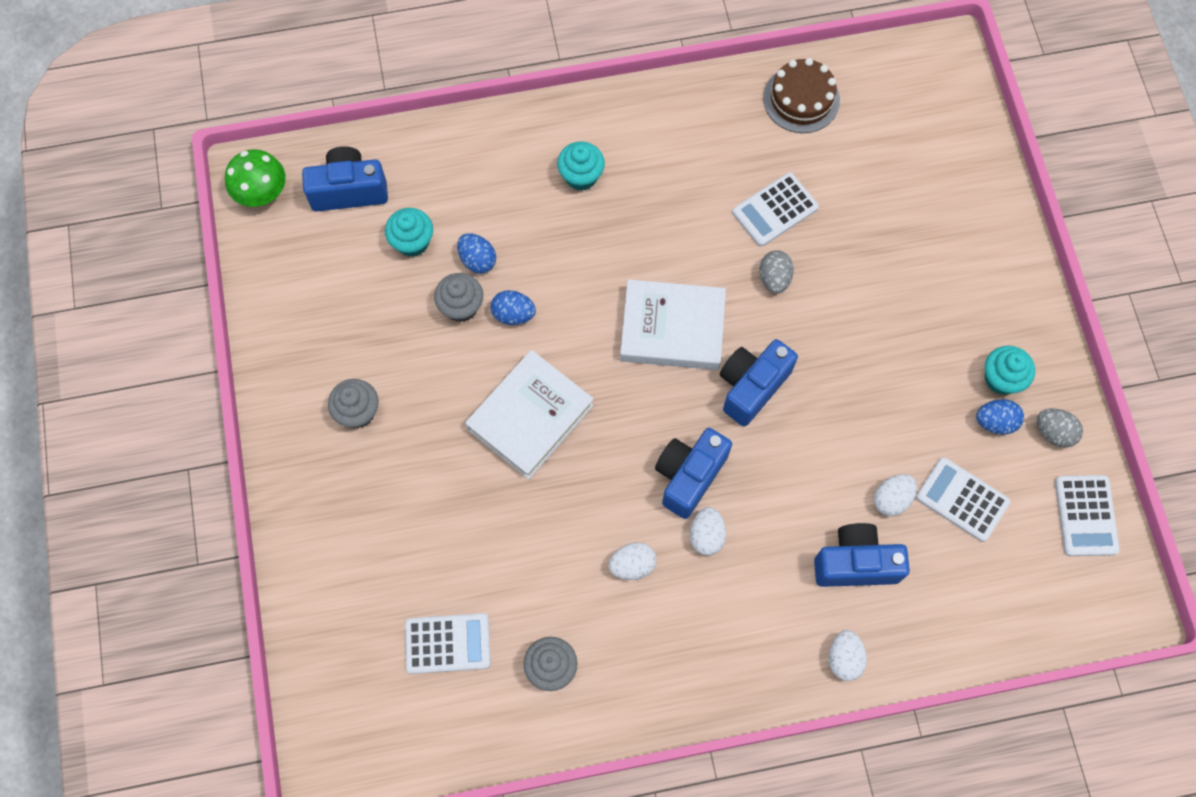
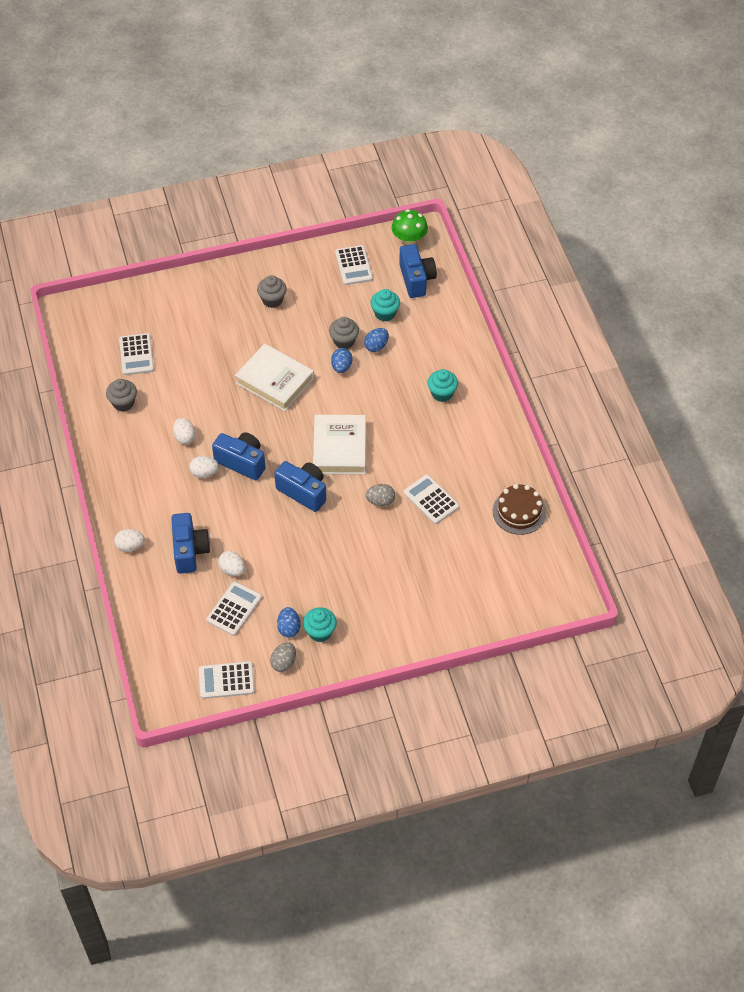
camera: 85 degrees right, 15 degrees down
none -> white calculator [335,245,373,285]

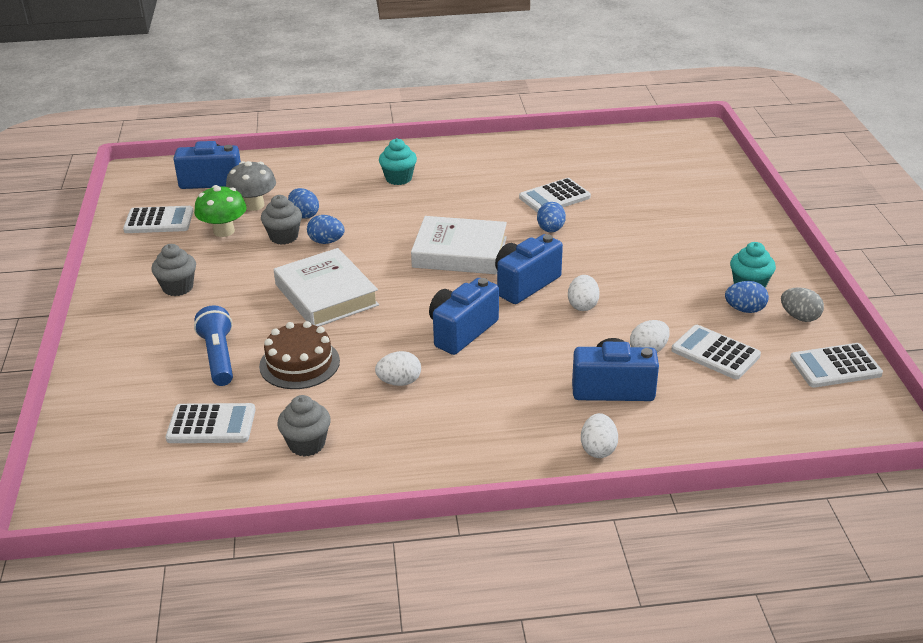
camera: 80 degrees left, 20 degrees down
white egg [189,456,219,478] -> white egg moved to [568,275,600,311]
white calculator [199,661,255,699] -> white calculator turned 75 degrees clockwise [790,343,883,388]
white book [235,343,314,411] -> white book turned 75 degrees counterclockwise [274,248,379,327]
grey egg [365,484,395,506] -> blue egg [537,202,566,233]
turquoise cupcake [370,289,400,321] -> grey mushroom [226,161,276,211]
green mushroom [392,209,428,245] -> green mushroom moved to [194,185,247,237]
brown cake [493,484,546,535] -> brown cake moved to [259,321,340,389]
none -> blue flashlight [194,306,233,386]

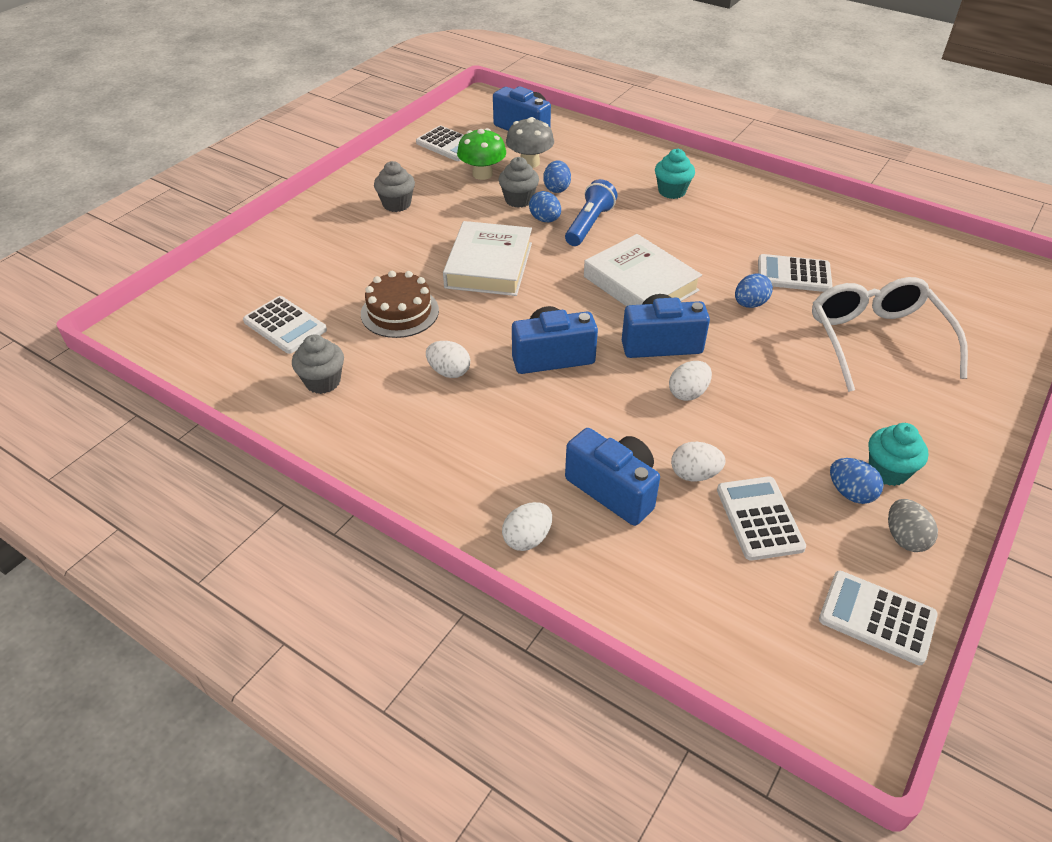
camera: 40 degrees right, 10 degrees up
blue flashlight [194,306,233,386] -> blue flashlight moved to [565,179,617,246]
none -> white glasses [812,277,968,392]

